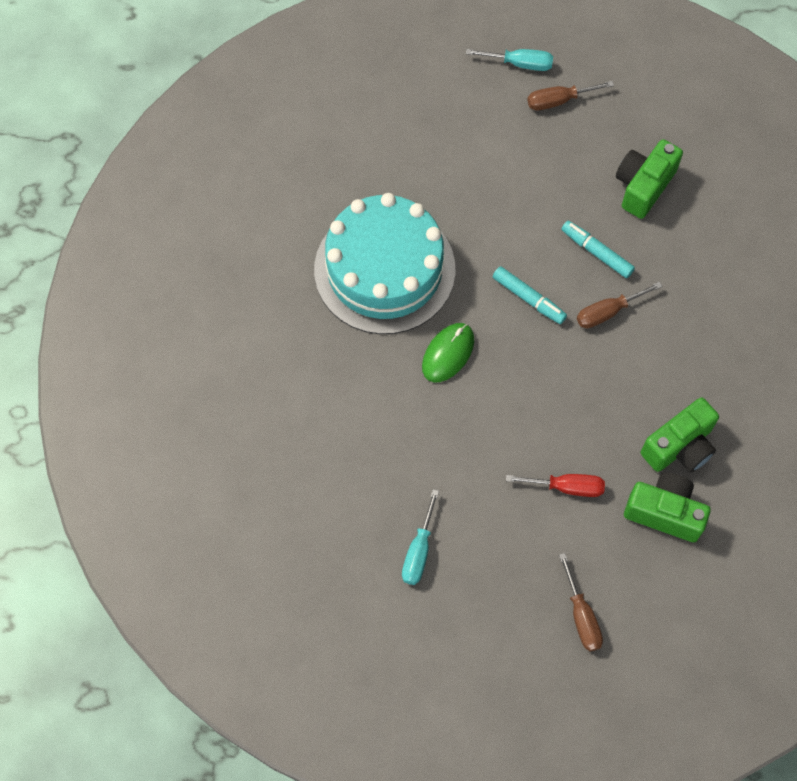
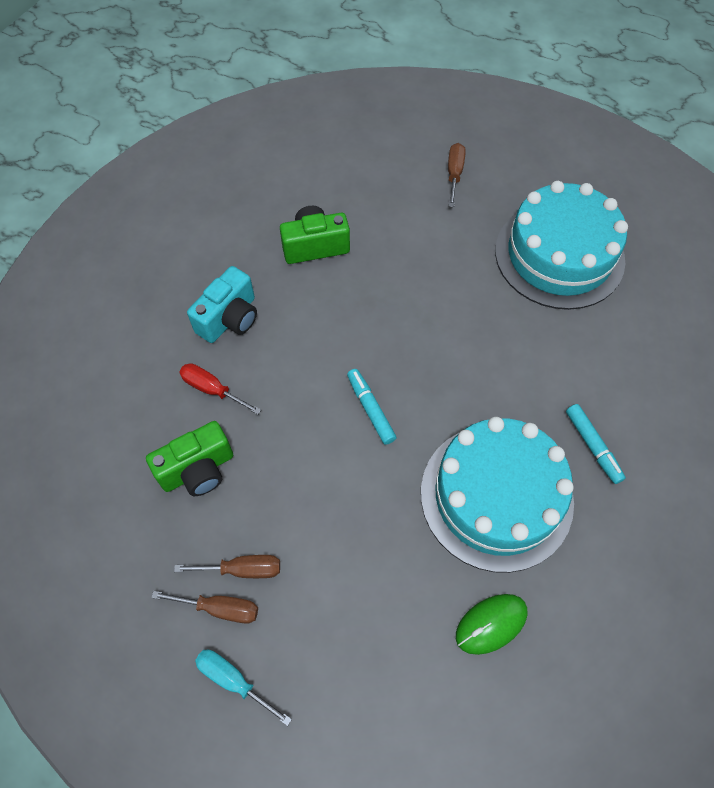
camera: 155 degrees left, 5 degrees down
turquoise screwdriver [402,489,439,585] -> turquoise cake [495,181,628,310]
green mouse [422,323,474,382] -> green mouse moved to [456,594,527,655]
red screwdriver [506,474,605,497] -> red screwdriver moved to [179,363,261,415]
turquoise marker [561,221,635,278] -> turquoise marker moved to [566,404,626,484]
brown screwdriver [577,282,663,328] -> brown screwdriver moved to [174,555,280,578]
green camera [624,473,711,542] -> none
none -> turquoise camera [187,266,257,343]

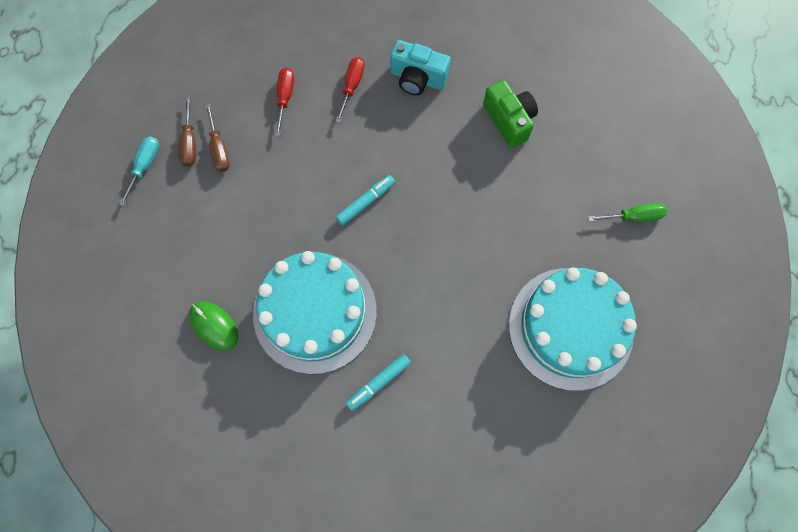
camera: 75 degrees right, 10 degrees up
green camera [146,421,233,496] -> red screwdriver [275,68,294,136]
brown screwdriver [448,143,466,207] -> green screwdriver [588,203,667,222]

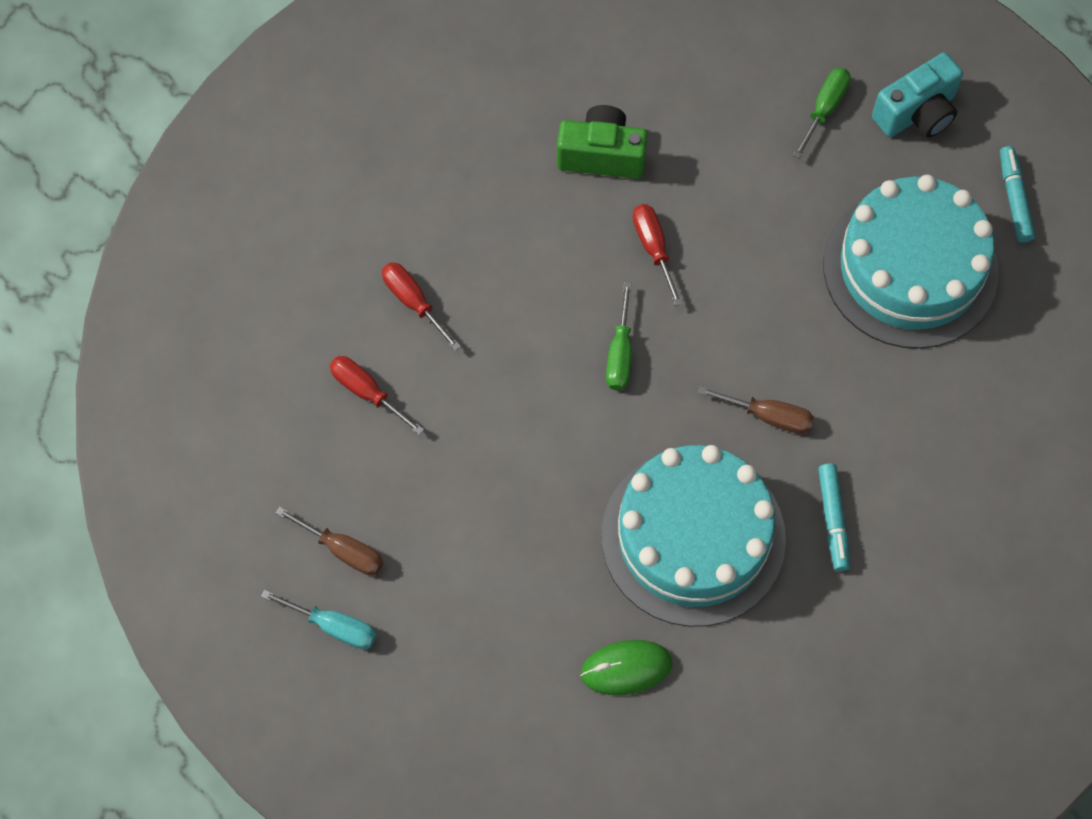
camera: 55 degrees left, 5 degrees down
turquoise screwdriver [119,136,159,206] -> turquoise screwdriver turned 150 degrees clockwise [261,590,376,649]
brown screwdriver [205,104,230,172] -> brown screwdriver moved to [698,386,814,434]
turquoise marker [336,175,395,226] -> turquoise marker moved to [1000,146,1035,242]
turquoise camera [390,40,451,95] -> turquoise camera moved to [872,52,963,138]
none -> green screwdriver [606,282,632,391]
none -> red screwdriver [633,204,683,306]

